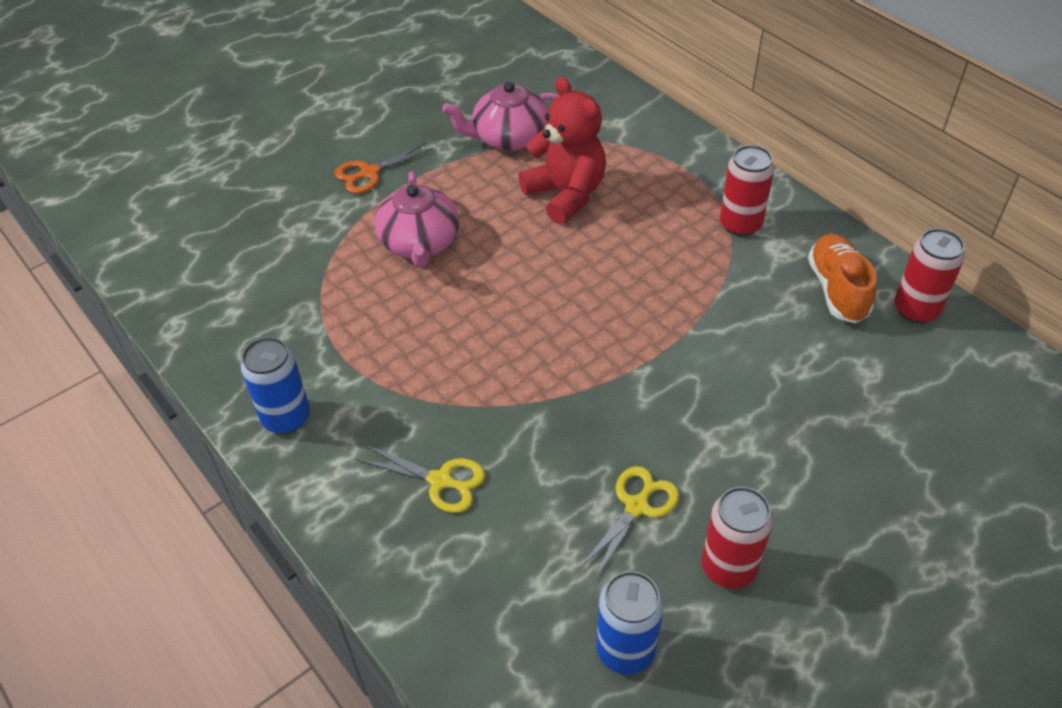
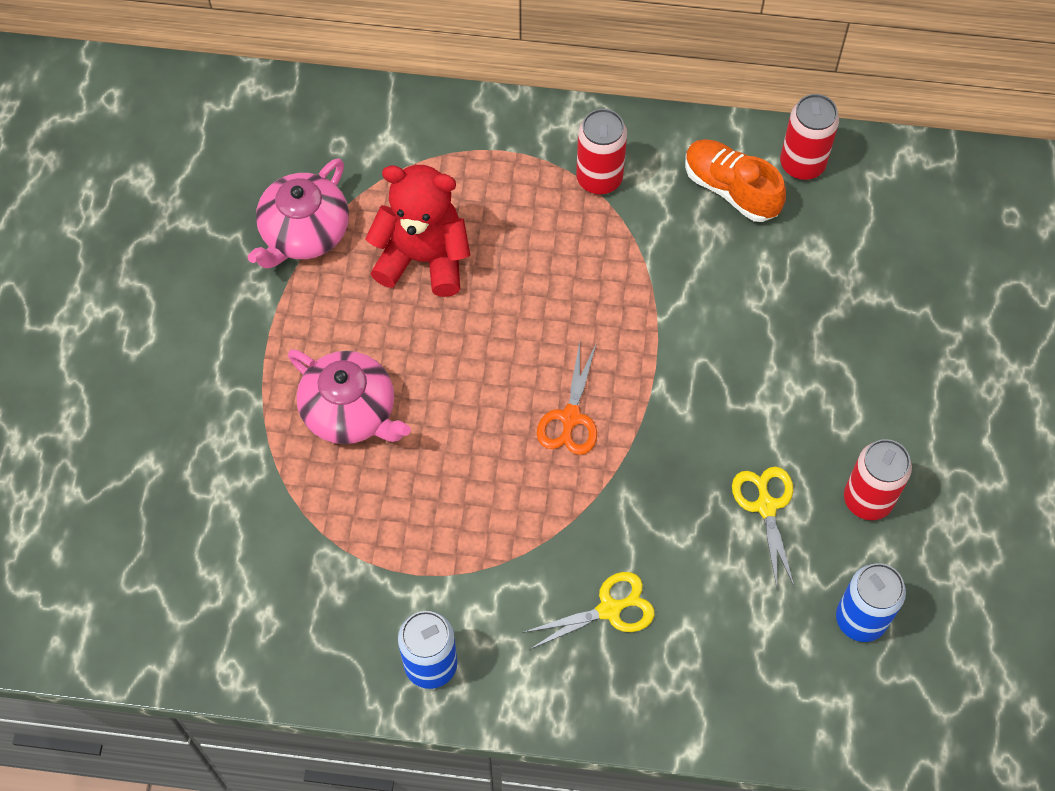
camera: 45 degrees left, 15 degrees up
orange scissors [335,142,433,194] -> orange scissors moved to [537,342,597,455]

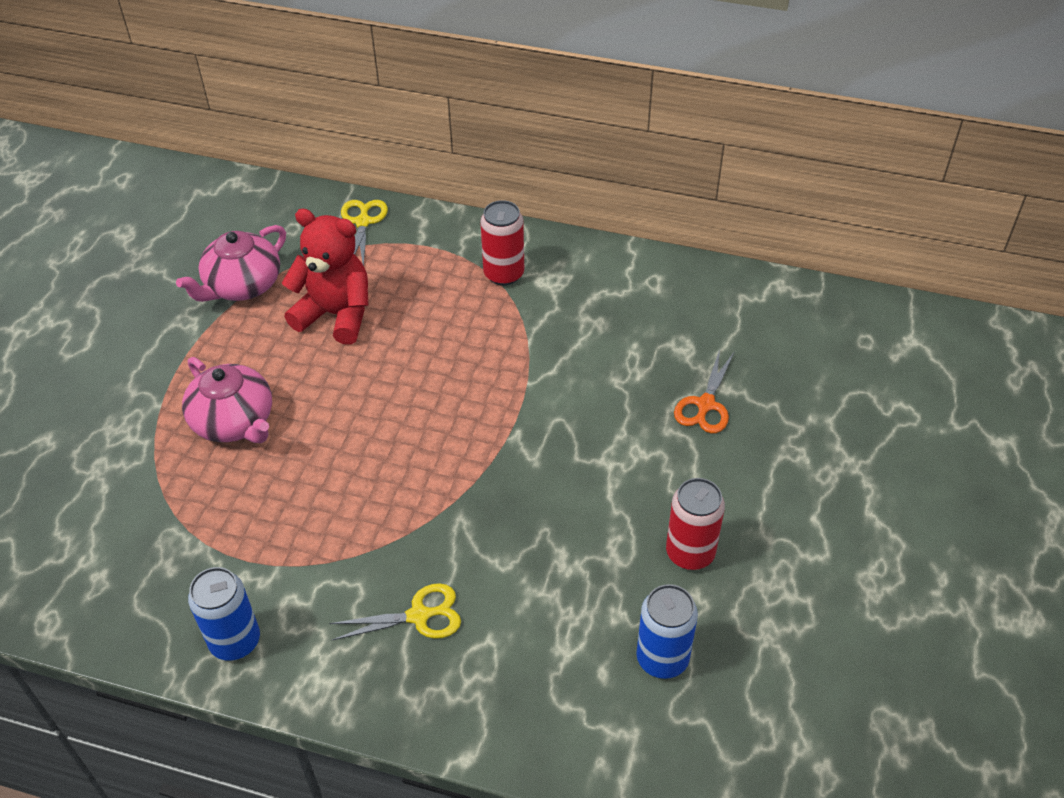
camera: 10 degrees right, 15 degrees down
orange scissors [537,342,597,455] -> orange scissors moved to [674,349,735,433]
orange shoe [685,139,786,222] -> none
yellow scissors [732,467,795,588] -> yellow scissors moved to [341,200,388,266]
red can [780,94,839,180] -> none

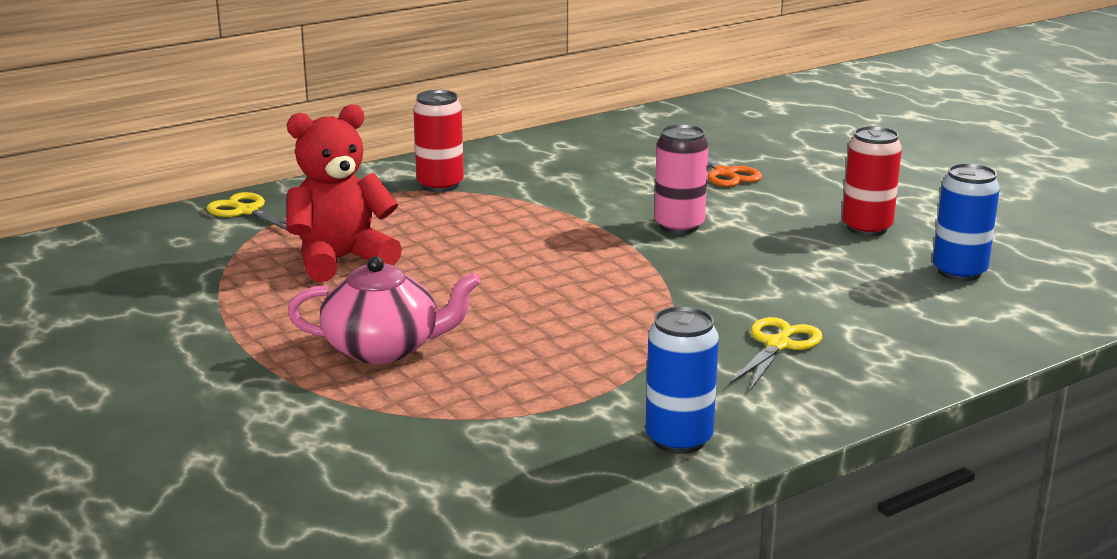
camera: 50 degrees left, 25 degrees down
pink teapot [176,225,286,302] -> none
none -> pink can [654,124,709,234]

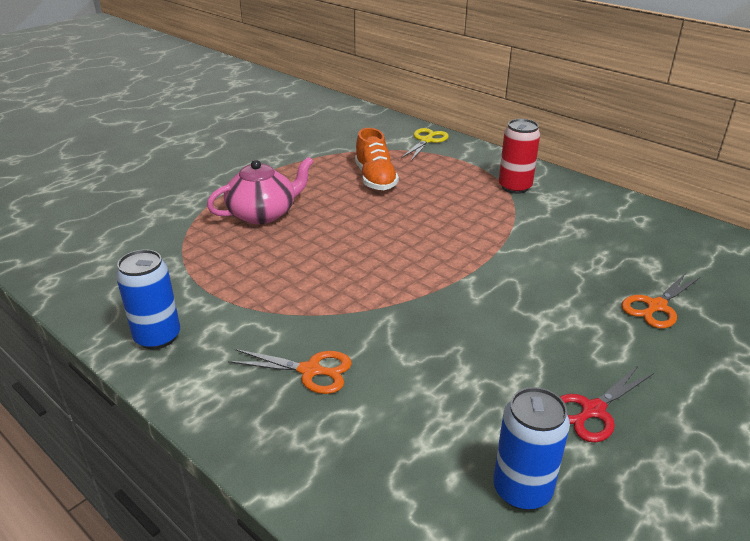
camera: 75 degrees right, 10 degrees up
red teddy bear [287,104,402,282] -> orange shoe [355,128,399,190]
pink teapot [287,256,481,364] -> pink teapot turned 105 degrees counterclockwise [207,157,314,224]
pink can [654,124,709,234] -> none
yellow scissors [730,317,822,391] -> orange scissors [228,349,352,394]
red can [842,126,902,236] -> red scissors [560,365,654,442]

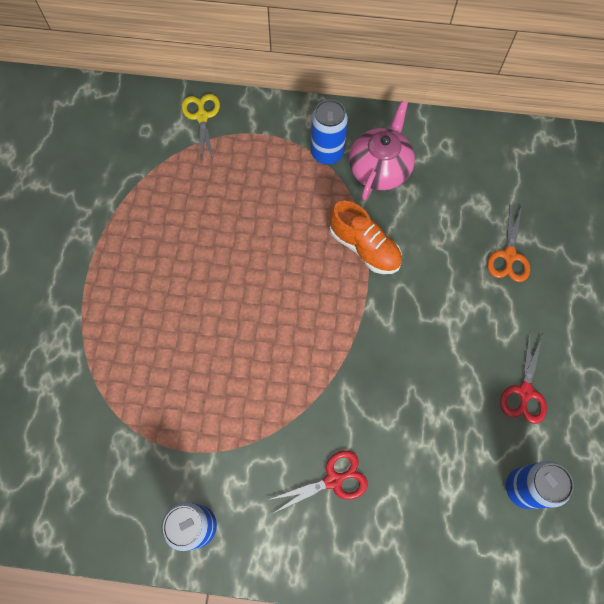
camera: 35 degrees left, 35 degrees up
pink teapot [207,157,314,224] -> pink teapot moved to [349,101,415,200]
orange scissors [228,349,352,394] -> red scissors [269,450,368,513]
orange shoe [355,128,399,190] -> orange shoe moved to [330,201,402,274]
red can [499,119,540,194] -> blue can [311,99,348,165]

